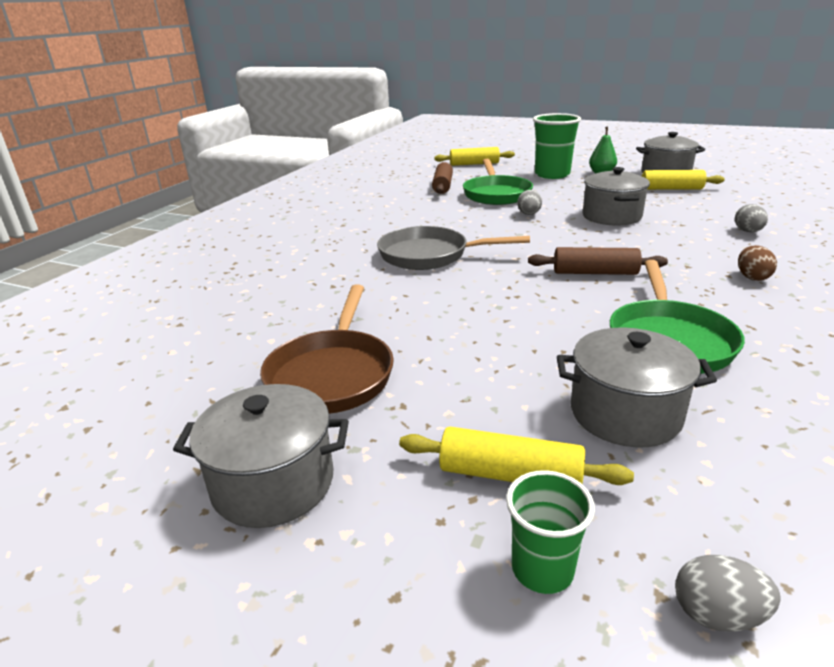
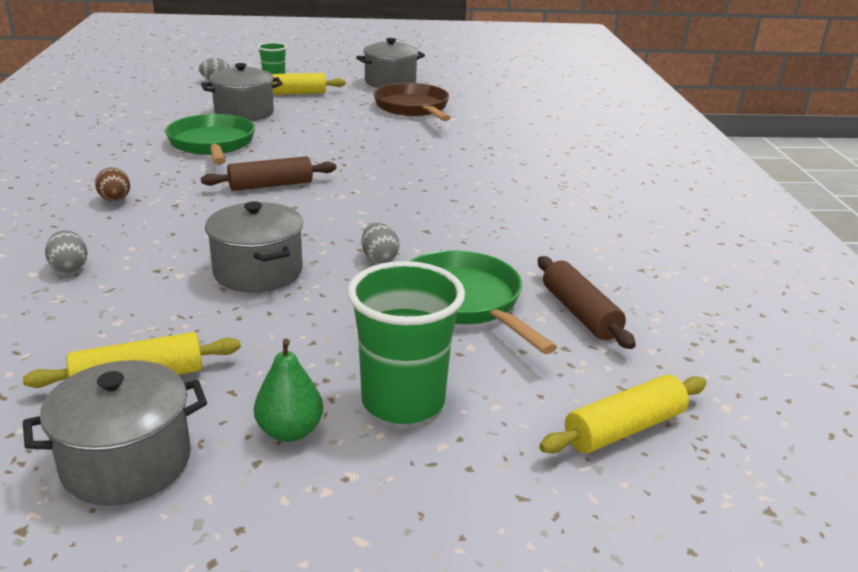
camera: 150 degrees right, 0 degrees up
grey pan [377,226,530,270] -> none

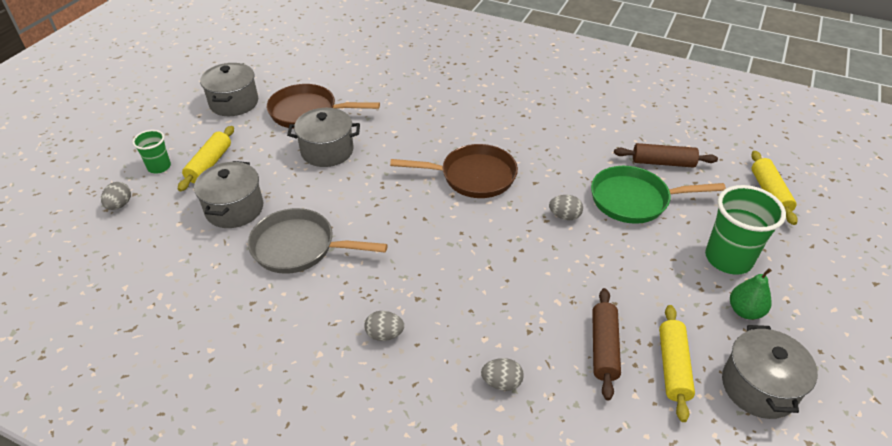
camera: 60 degrees left, 15 degrees up
brown egg [95,168,130,201] -> grey egg [364,311,404,341]
green pan [165,114,255,165] -> grey pan [248,208,388,274]
brown rolling pin [201,156,336,191] -> brown rolling pin moved to [592,288,621,400]
grey pot [205,201,303,293] -> grey pot moved to [287,108,360,167]
none -> brown pan [390,144,518,198]

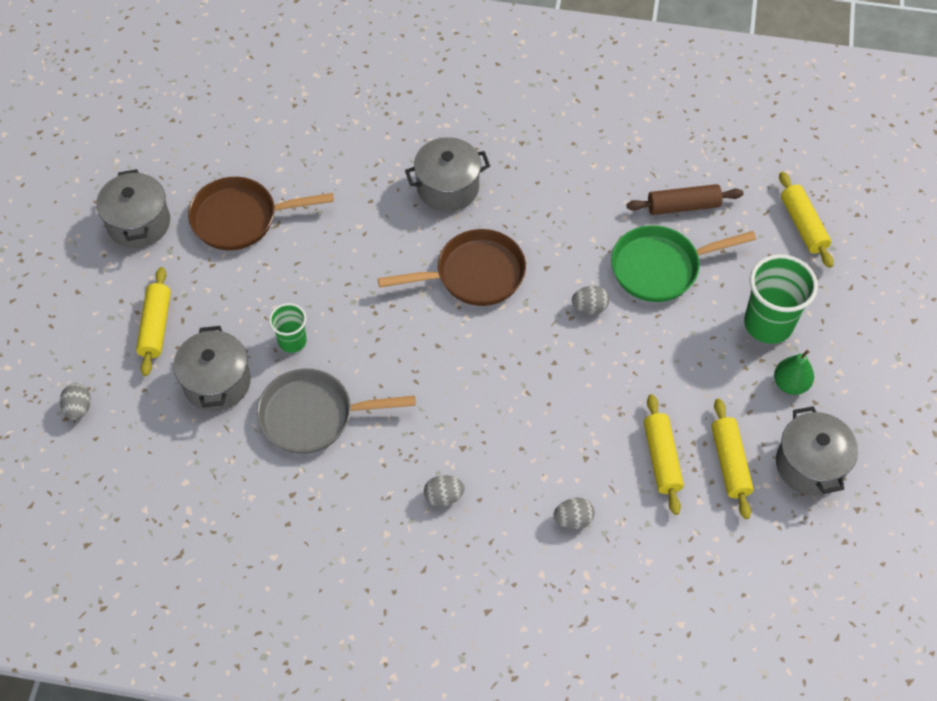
camera: 15 degrees left, 15 degrees up
green cup [132,130,171,173] -> green cup moved to [269,303,306,353]
grey pot [287,108,360,167] -> grey pot moved to [405,137,490,212]
brown rolling pin [592,288,621,400] -> yellow rolling pin [644,394,684,515]

